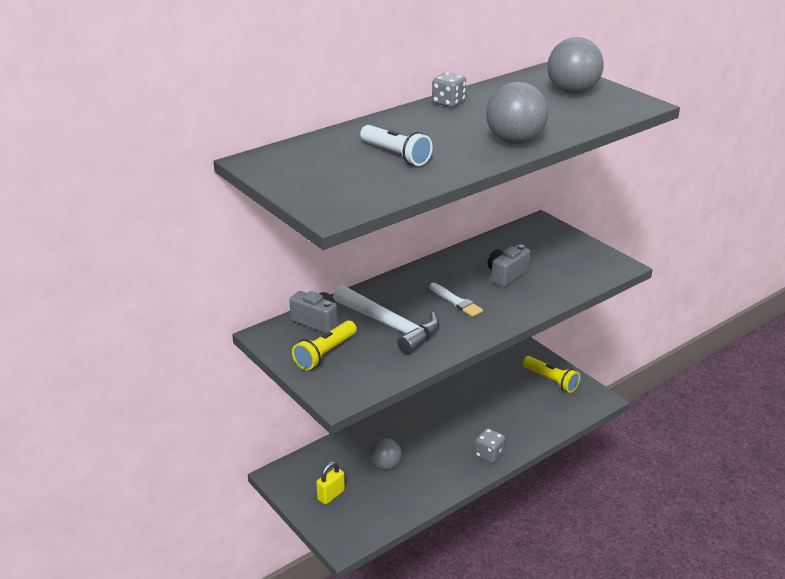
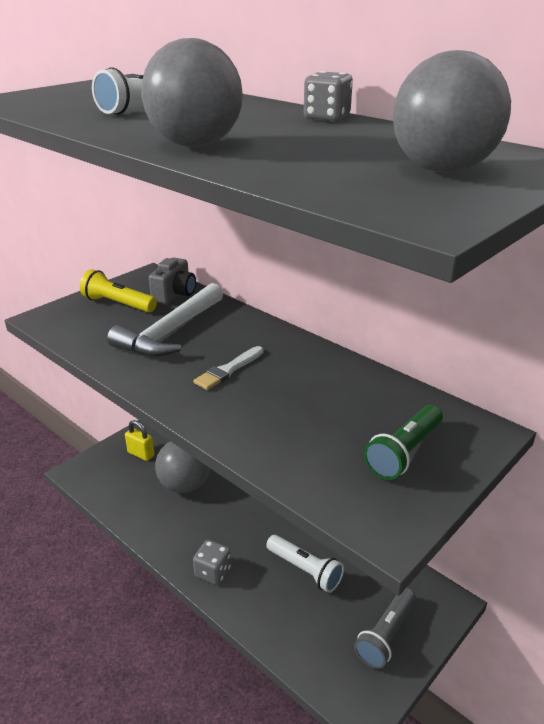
camera: 80 degrees right, 0 degrees up
grey ball [369,438,402,471] -> grey ball [155,441,210,493], size x1.56
grey camera [488,244,530,287] -> none
yellow flashlight [523,356,580,393] -> grey flashlight [354,588,416,669]
none -> white flashlight [266,535,344,593]
none -> green flashlight [364,405,443,480]

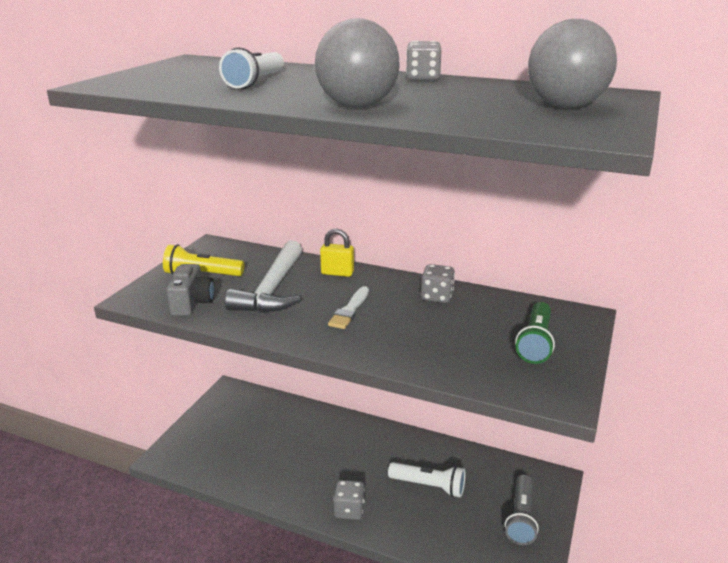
camera: 20 degrees left, 5 degrees down
yellow padlock [125,420,155,461] -> yellow padlock moved to [320,229,354,277]
grey camera [149,257,196,304] -> grey camera moved to [166,264,215,316]
grey ball [155,441,210,493] -> none
none -> grey dice [421,264,455,303]

